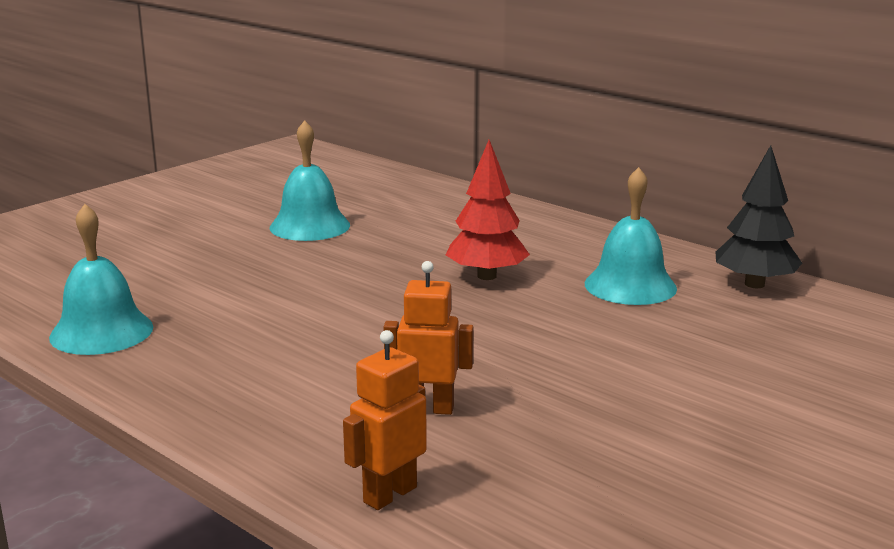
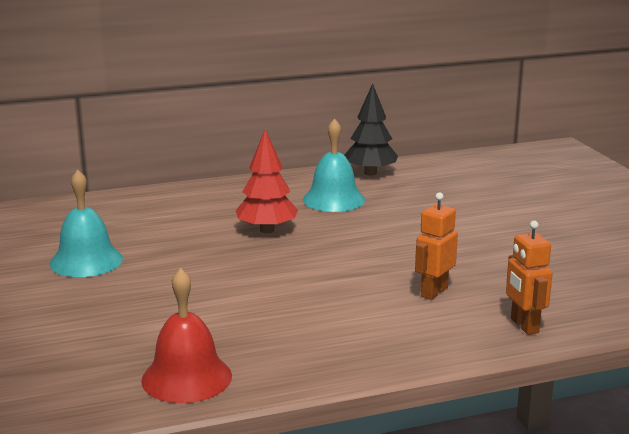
camera: 60 degrees left, 0 degrees up
turquoise bell [49,204,153,355] -> red bell [141,268,232,403]

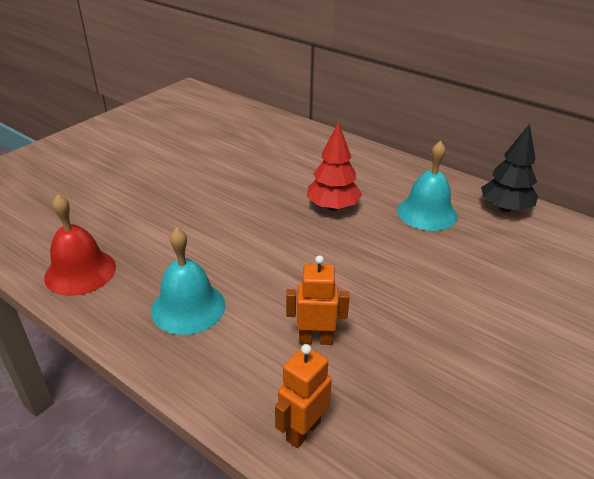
camera: 55 degrees right, 15 degrees up
turquoise bell [50,169,123,277] -> turquoise bell moved to [151,228,226,335]

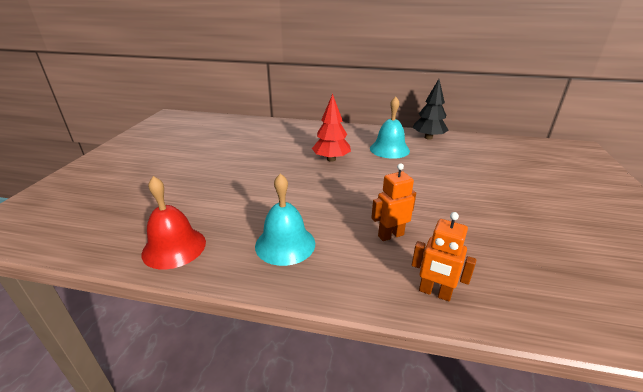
camera: 25 degrees left, 5 degrees down
orange robot [275,344,332,448] -> orange robot turned 75 degrees counterclockwise [412,212,476,301]

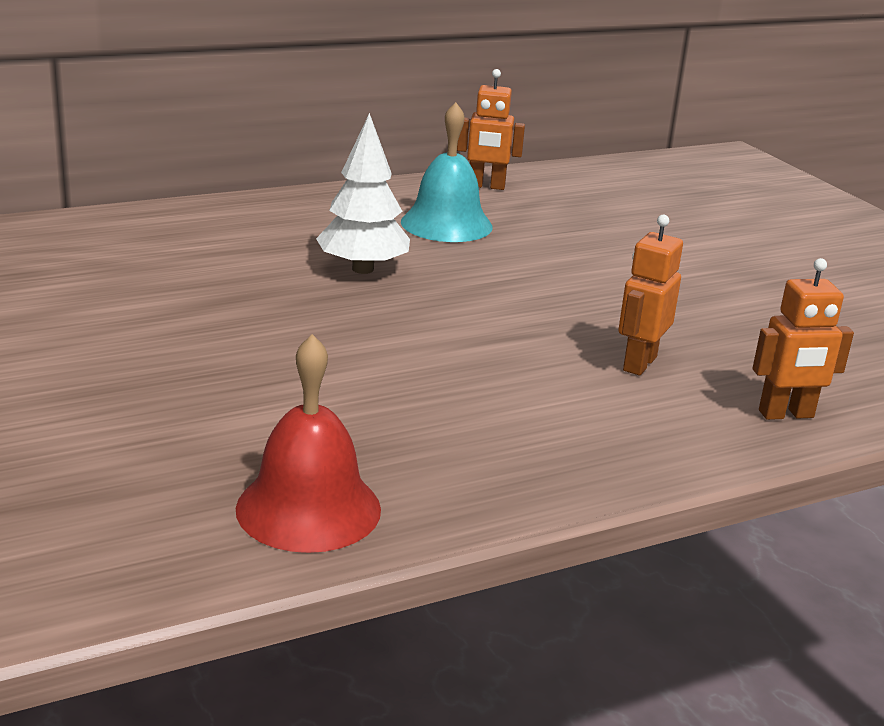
camera: 40 degrees left, 5 degrees down
turquoise bell [255,173,315,266] -> none
red tree [312,94,351,162] -> white tree [316,113,410,274]
black tree [413,79,449,140] -> orange robot [457,69,525,190]

